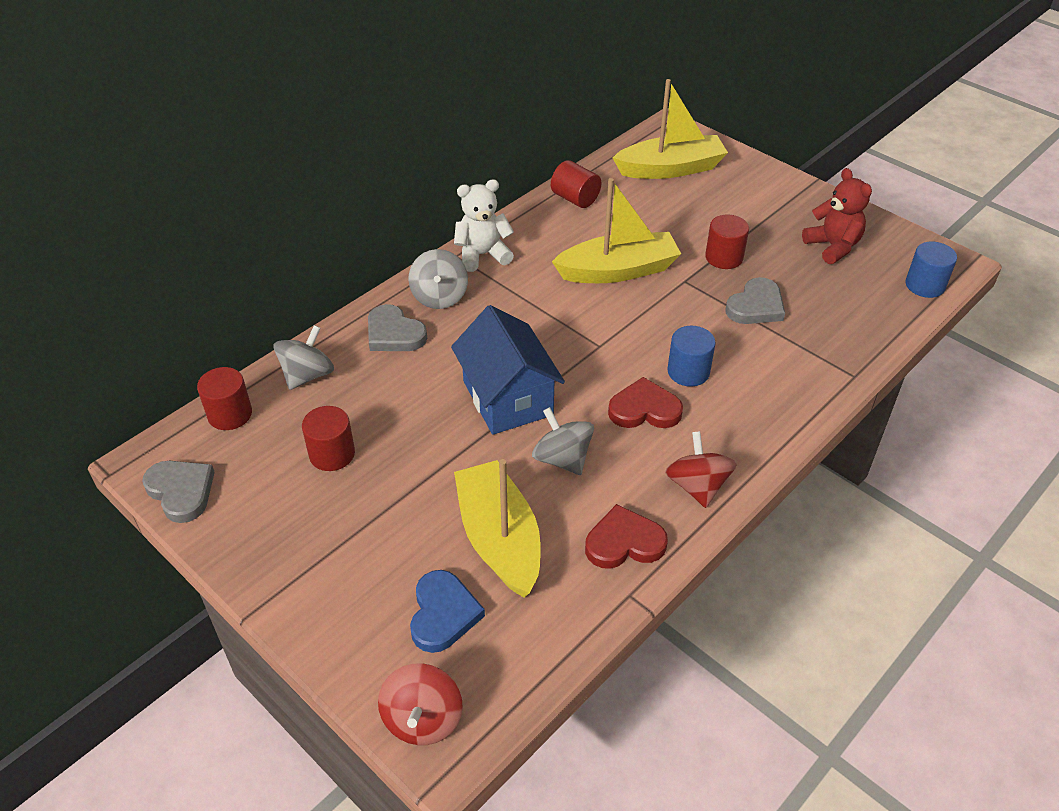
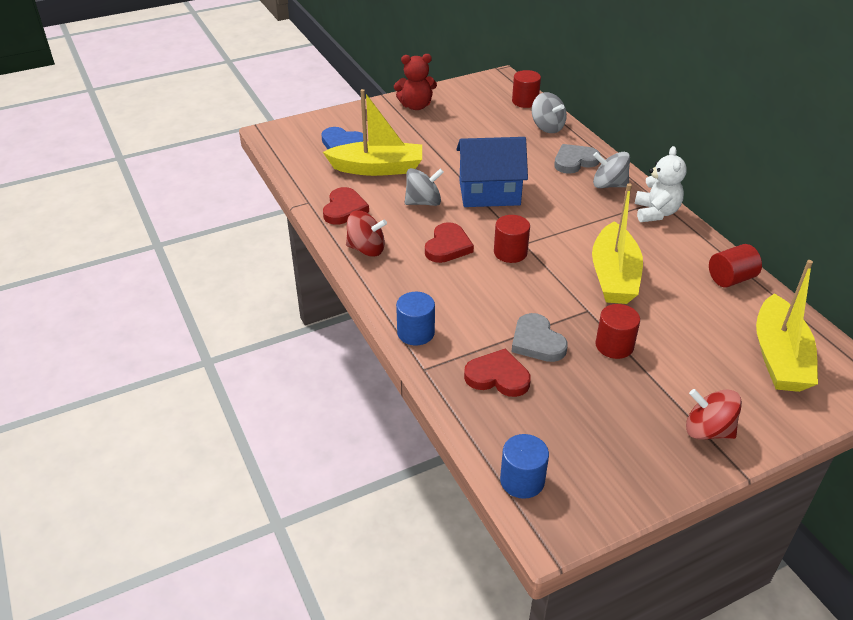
camera: 110 degrees right, 5 degrees down
grey heart [142,461,215,523] -> none
red cylinder [302,406,355,471] -> red cylinder moved to [494,215,530,263]
red spinning top [378,663,463,745] -> red spinning top moved to [686,389,742,440]
blue cylinder [667,326,716,387] -> blue cylinder moved to [396,292,435,345]
red teddy bear [802,168,872,264] -> red teddy bear moved to [394,54,437,110]
none -> red heart [464,348,531,397]

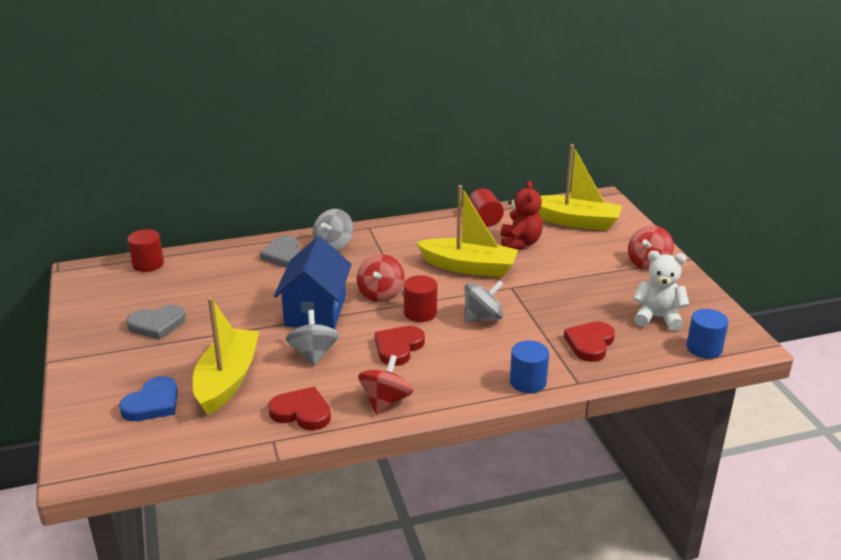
camera: 80 degrees left, 10 degrees down
red teddy bear [394,54,437,110] -> red teddy bear moved to [501,181,543,249]
red heart [425,222,474,263] -> red heart turned 90 degrees counterclockwise [375,326,425,366]
grey heart [512,313,568,362] -> grey heart moved to [126,305,186,340]
grey spinning top [532,92,567,133] -> grey spinning top moved to [464,280,503,322]
red cylinder [595,304,640,359] -> none
white teddy bear [635,146,687,222] -> white teddy bear moved to [633,251,689,331]
none -> red spinning top [357,254,404,302]

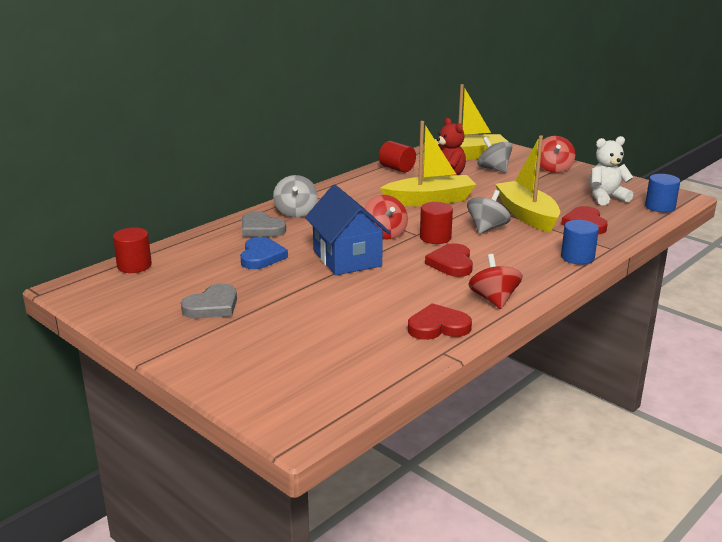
camera: 30 degrees left, 5 degrees down
blue heart [119,376,178,421] -> blue heart moved to [240,237,288,269]
yellow boat [193,297,260,415] -> yellow boat moved to [495,135,560,232]
grey spinning top [286,310,339,366] -> grey spinning top moved to [478,137,513,173]

